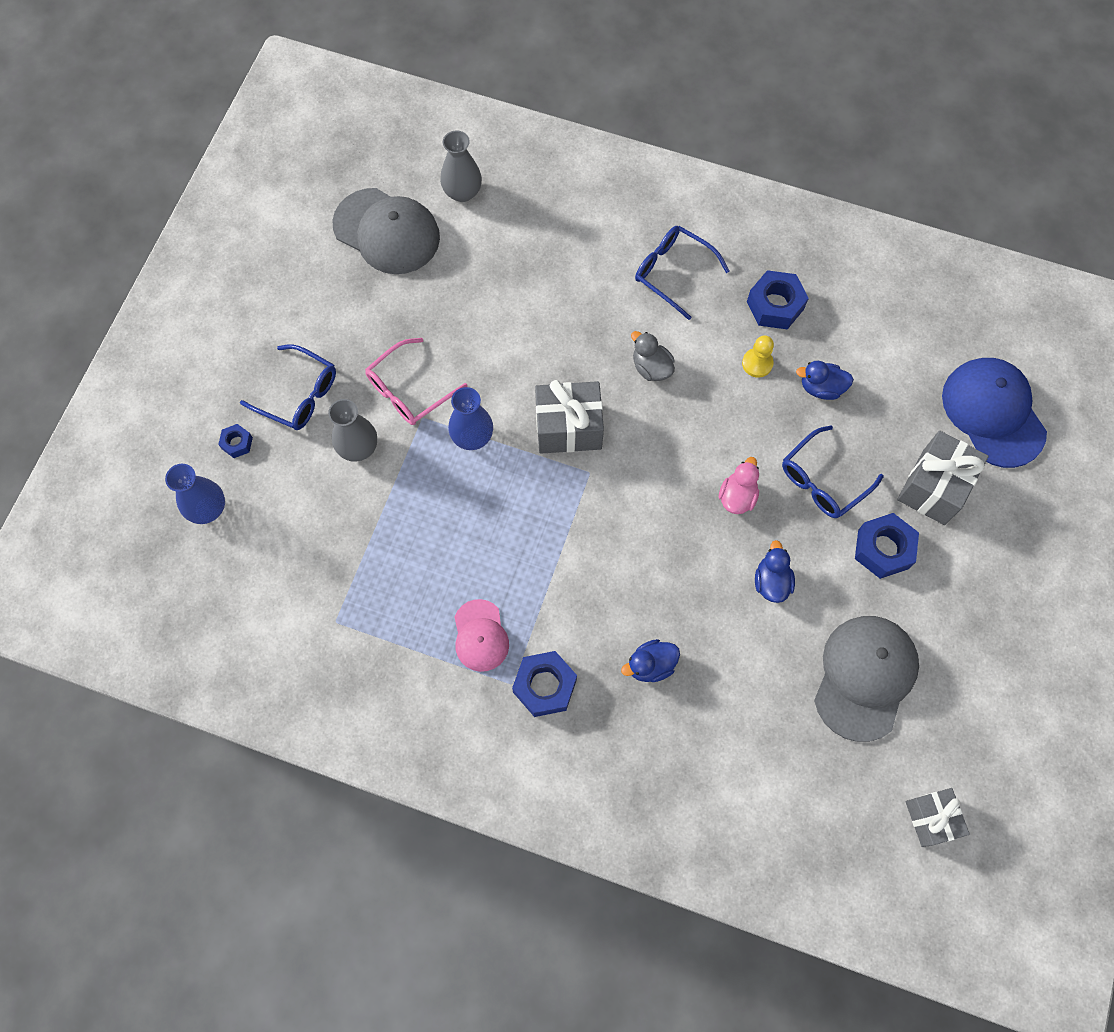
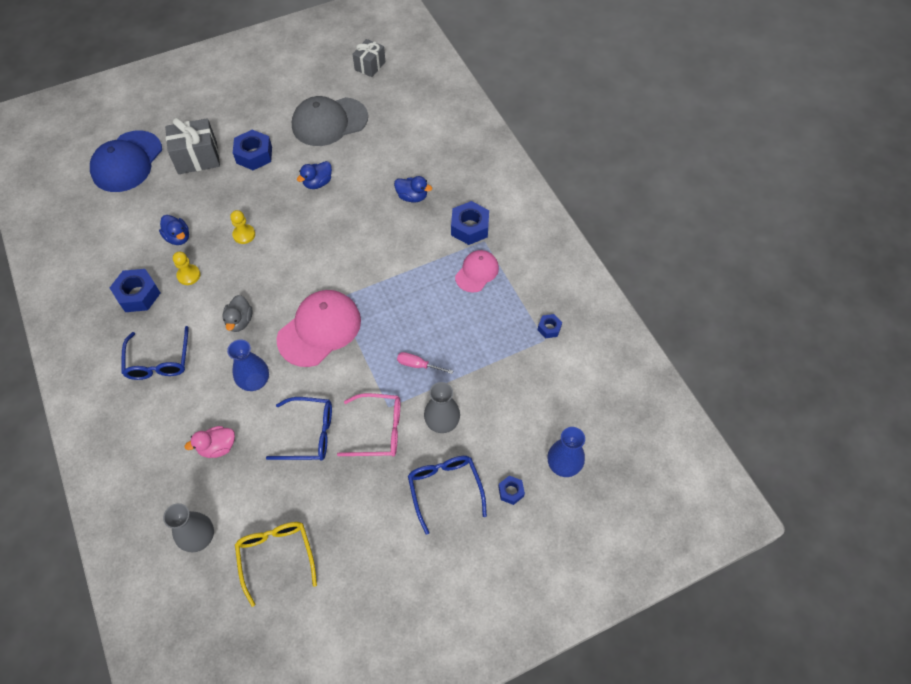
camera: 135 degrees left, 10 degrees down
grey cap [332,188,440,274] -> yellow glasses [235,522,317,607]
blue vase [448,387,493,450] -> blue vase moved to [227,340,269,391]
grey gift [535,380,604,454] -> pink cap [277,290,361,367]
pink duck [719,457,759,514] -> pink duck moved to [184,426,235,458]
blue glasses [782,425,884,518] -> blue glasses moved to [266,397,332,461]
none -> yellow pawn [230,210,255,244]
none -> pink screwdriver [397,352,453,374]
none -> blue nut [538,314,562,338]

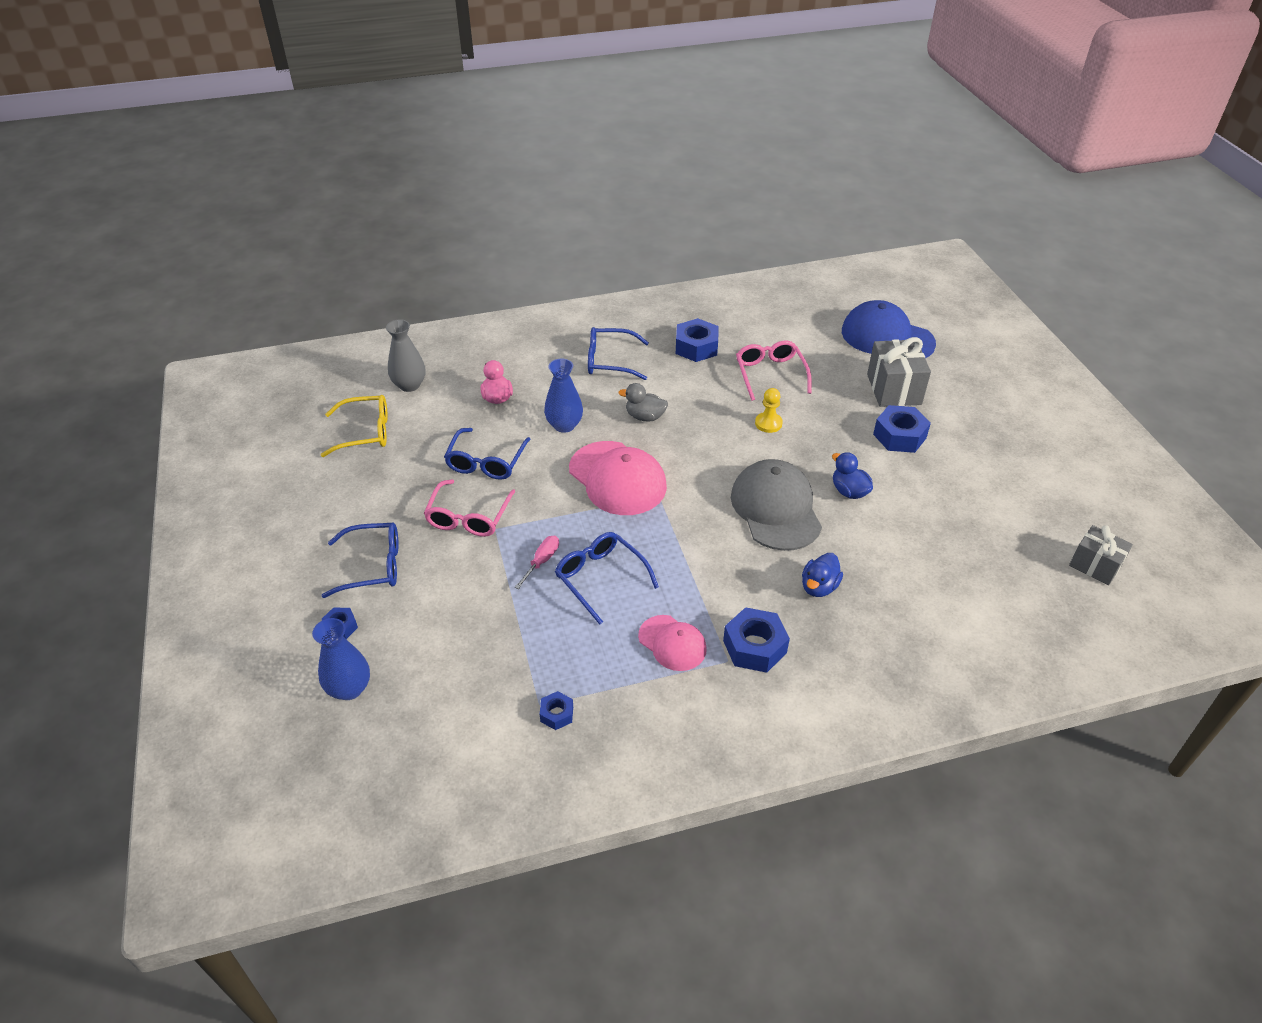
camera: 100 degrees right, 15 degrees down
blue duck [159,215,189,245] -> pink glasses [736,341,812,401]
yellow pawn [173,252,201,285] -> none
grey cap [292,96,368,146] -> grey cap moved to [731,459,822,551]
grey vase [424,382,460,433] -> none
none -> blue glasses [555,532,659,625]

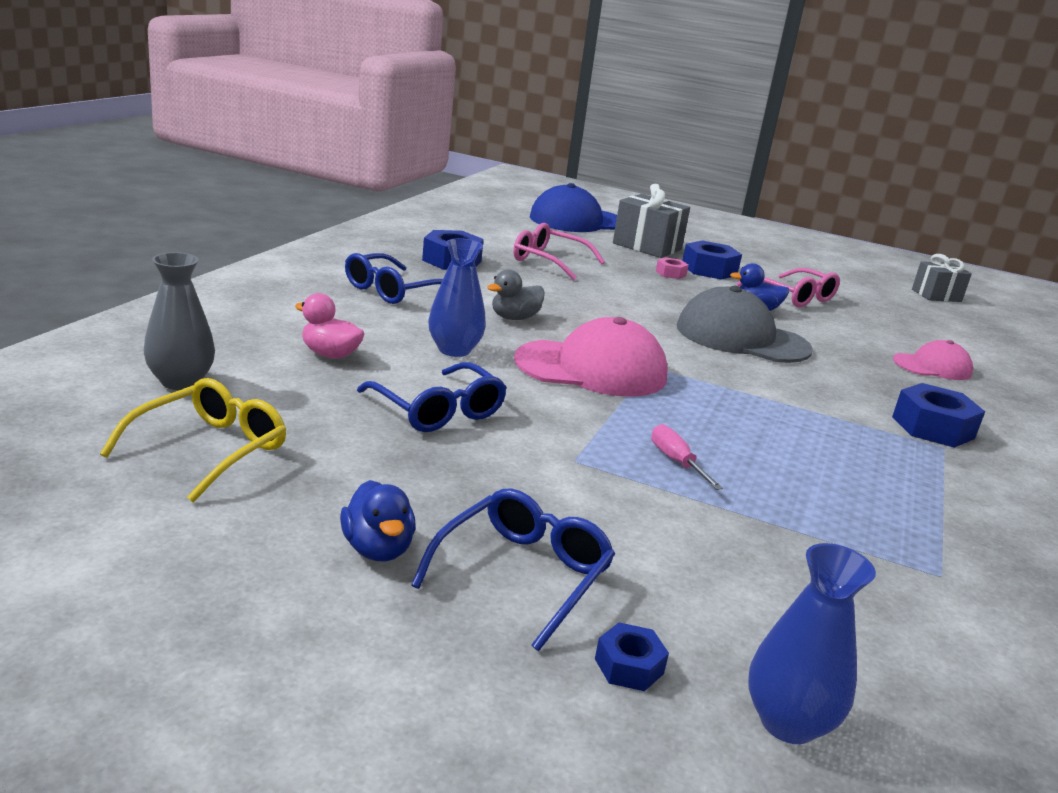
camera: 55 degrees left, 20 degrees down
pink glasses [424,479,515,537] -> pink glasses moved to [737,268,840,307]
blue nut [540,691,573,730] -> none
blue glasses [555,532,659,625] -> none
pink cap [638,615,707,671] -> pink cap moved to [893,340,973,380]
yellow pawn [755,388,783,433] -> none
blue duck [802,553,843,597] -> blue duck moved to [340,480,416,561]
none -> pink nut [656,257,689,279]

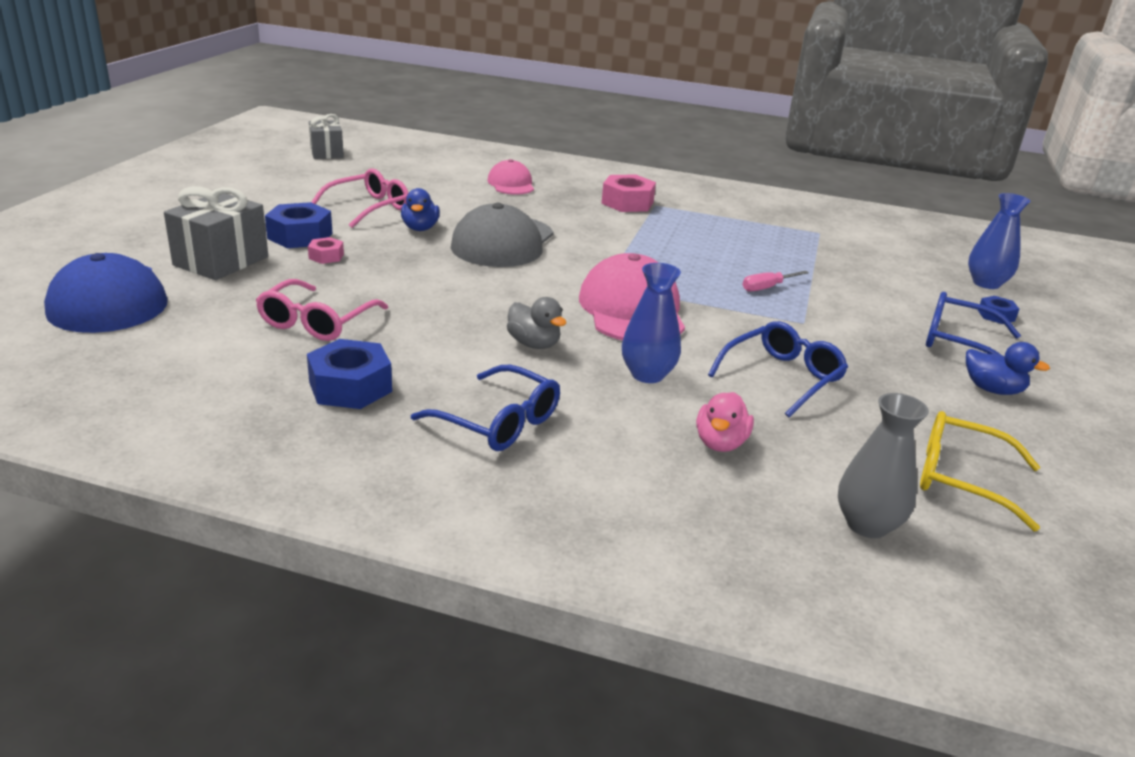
camera: 95 degrees left, 5 degrees up
blue duck [340,480,416,561] -> blue duck turned 60 degrees clockwise [966,342,1050,395]
blue nut [892,383,985,448] -> pink nut [601,174,656,212]

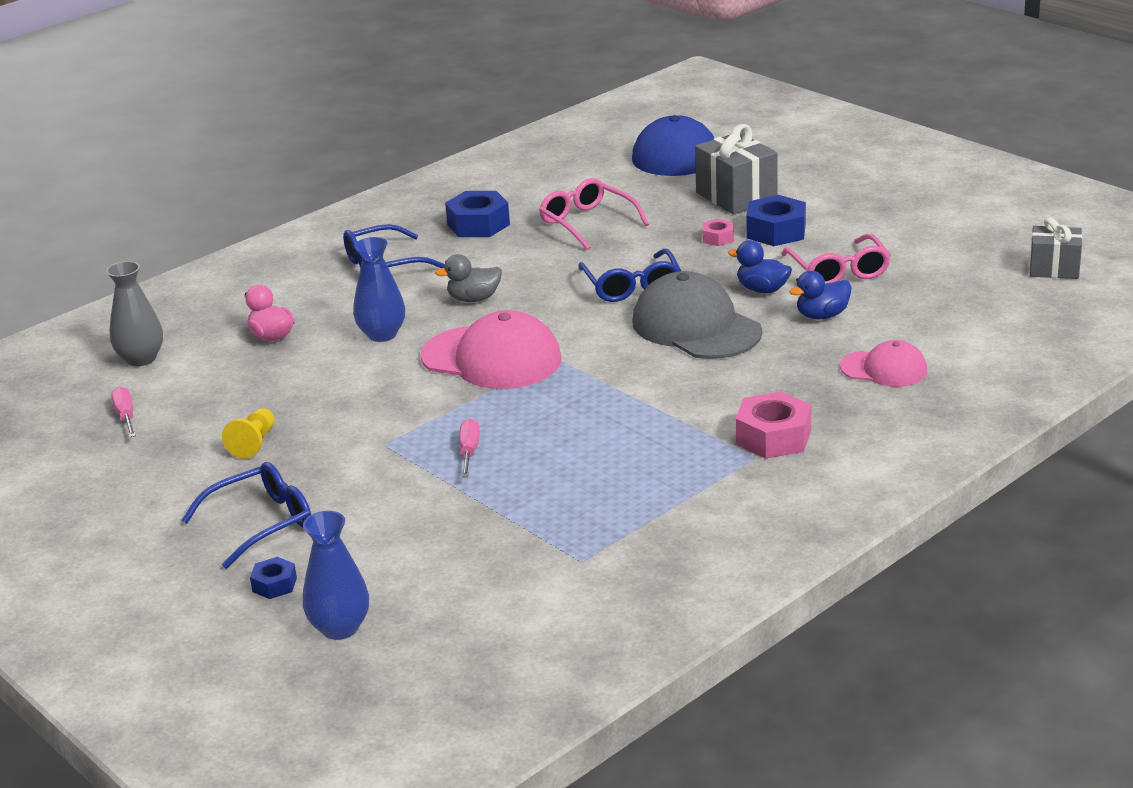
camera: 125 degrees right, 0 degrees up
blue glasses [708,321,848,417] -> blue glasses moved to [578,249,681,302]
yellow glasses [920,411,1040,531] -> pink screwdriver [111,387,136,437]
blue duck [966,342,1050,395] -> blue duck moved to [789,271,852,319]
none -> yellow pawn [222,408,275,459]

